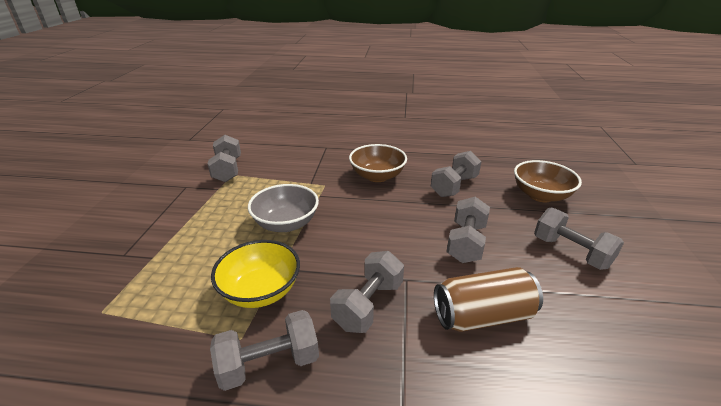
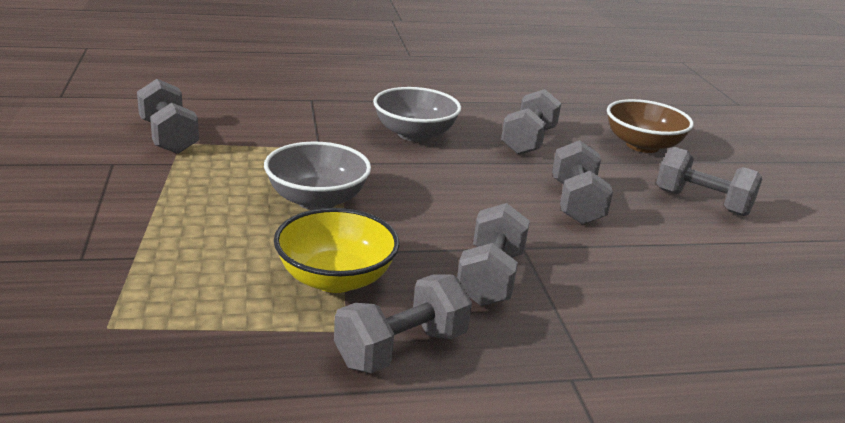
camera: 20 degrees left, 5 degrees down
brown bowl [349,144,407,182] -> grey bowl [373,87,461,142]
brown can [434,267,543,332] -> none

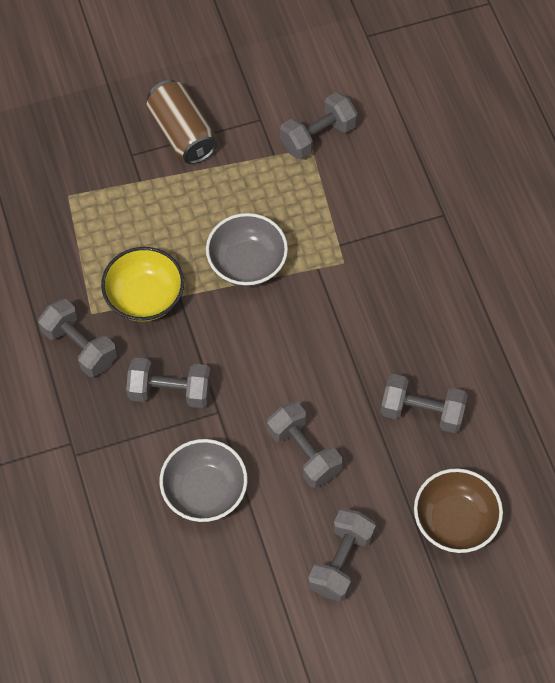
camera: 85 degrees right, 35 degrees up
grey bowl [373,87,461,142] -> grey bowl moved to [160,439,248,522]
grey dumbbell [552,140,613,225] -> grey dumbbell turned 60 degrees clockwise [267,402,342,488]
none -> brown can [147,80,217,164]

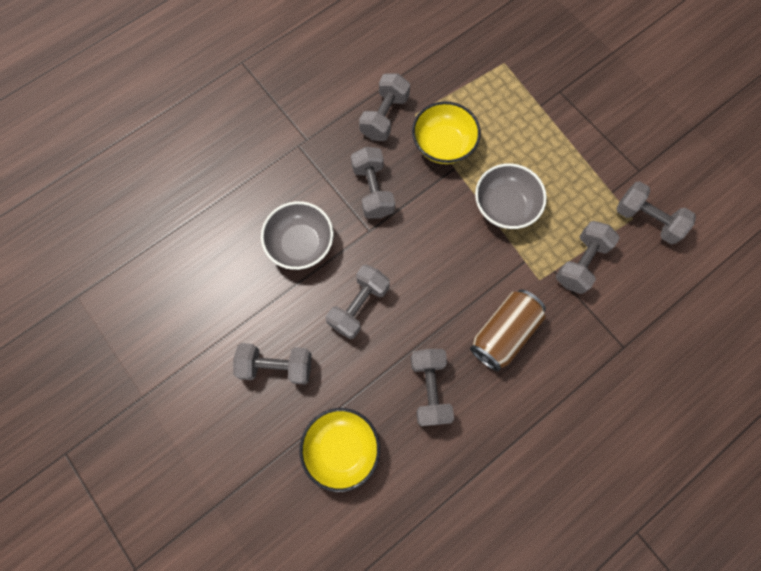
camera: 70 degrees right, 10 degrees up
brown can [147,80,217,164] -> brown can moved to [470,289,546,371]
brown bowl [414,468,503,553] -> yellow bowl [299,408,380,492]
none -> grey dumbbell [556,221,620,294]

